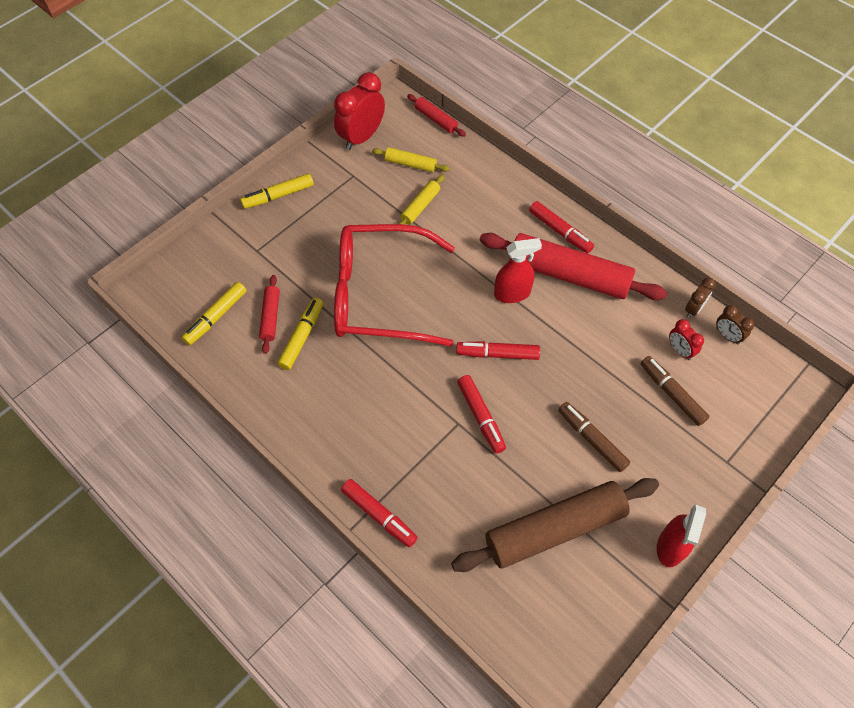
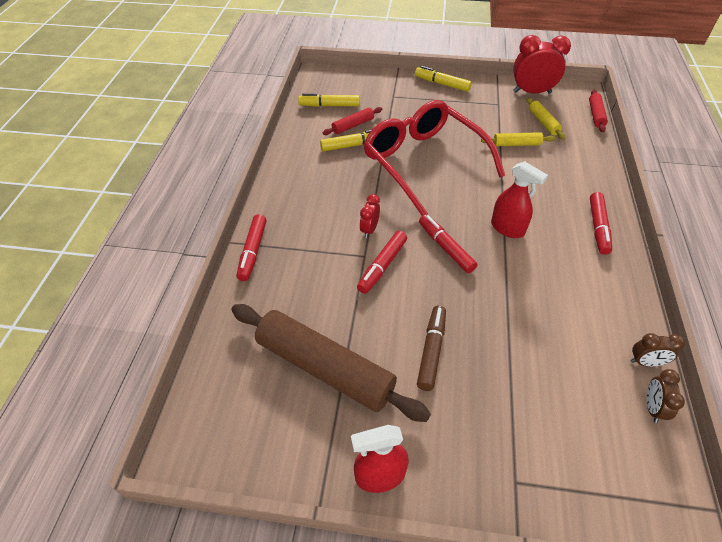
camera: 55 degrees right, 10 degrees down
red rolling pin [480,233,667,300] -> none
brown marker [641,356,710,426] -> none
red clock [669,319,704,360] -> red clock moved to [360,194,380,238]

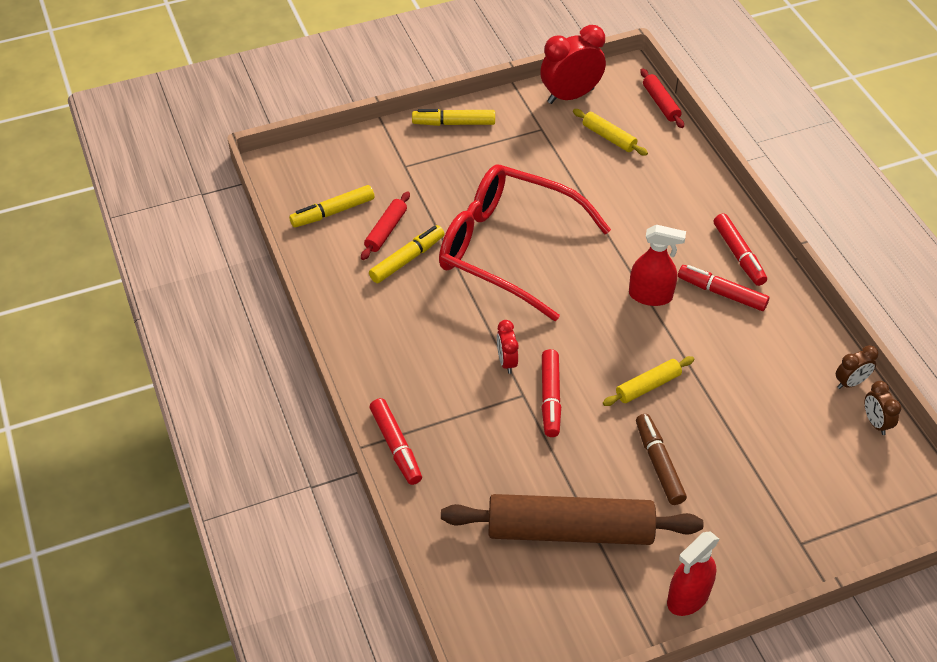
camera: 30 degrees left, 0 degrees up
red marker [419,214,477,273] -> red marker moved to [678,265,769,311]
yellow rolling pin [481,132,556,146] -> yellow rolling pin moved to [603,356,694,406]

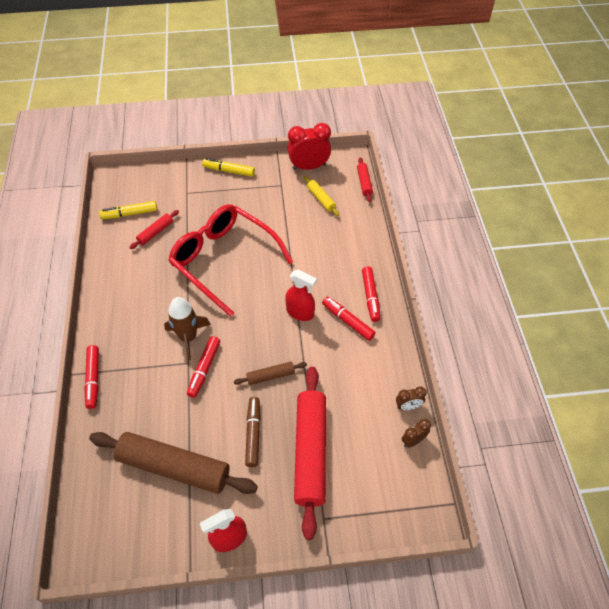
camera: 15 degrees right, 5 degrees up
yellow marker [369,225,444,283] -> none
red clock [497,320,519,374] -> brown rocket [164,297,211,360]
yellow rolling pin [603,356,694,406] -> brown rolling pin [234,362,307,385]
brown clock [864,381,901,435] -> brown clock turned 60 degrees clockwise [402,419,431,448]
none -> red rolling pin [294,367,326,540]

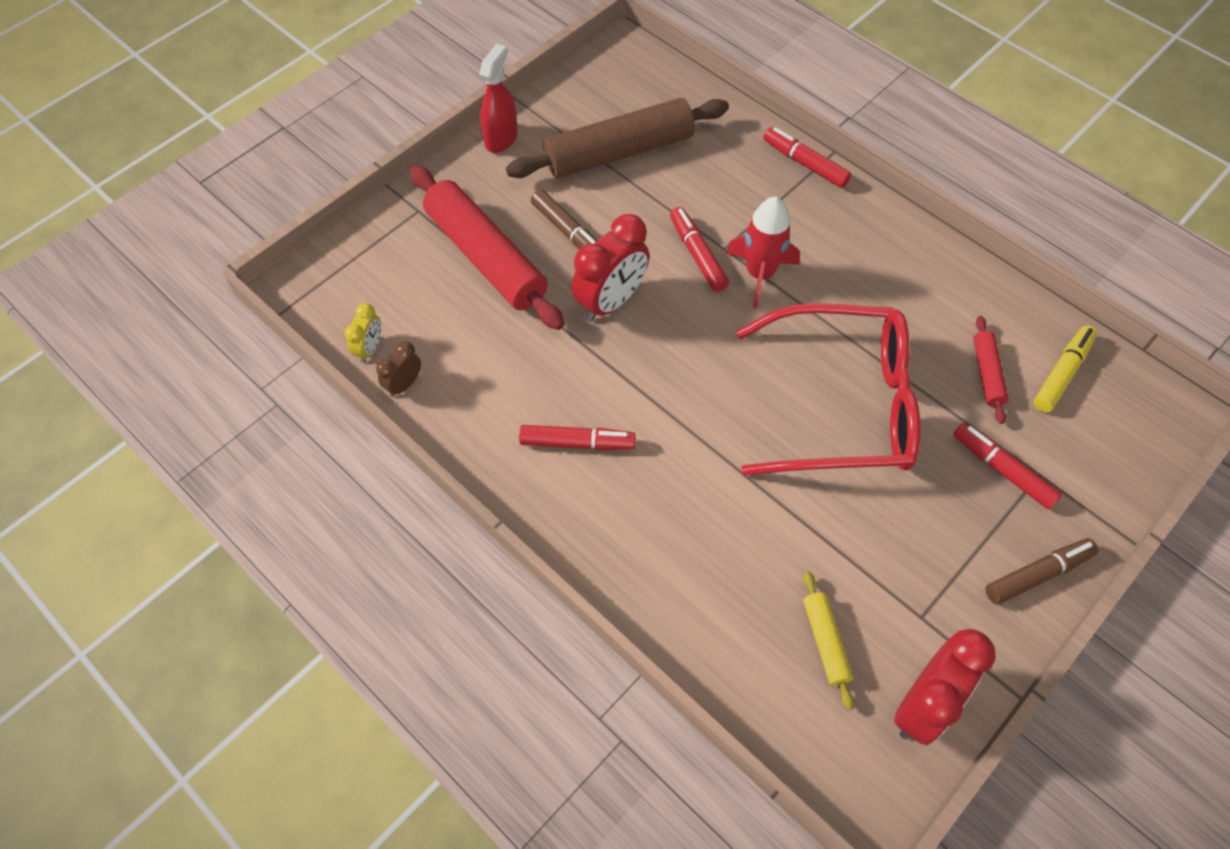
camera: 140 degrees right, 5 degrees up
brown rocket [164,297,211,360] -> red rocket [726,197,800,308]
yellow marker [202,158,255,177] -> brown marker [985,538,1099,605]
brown rolling pin [234,362,307,385] -> red clock [572,214,649,322]
red spray bottle [285,270,317,321] -> none
yellow rolling pin [304,176,339,216] -> yellow rolling pin turned 60 degrees clockwise [803,571,854,710]
red rolling pin [357,157,373,202] -> none
red marker [362,266,380,322] -> red marker moved to [953,423,1062,510]
brown clock [402,419,431,448] -> yellow clock [345,303,381,363]

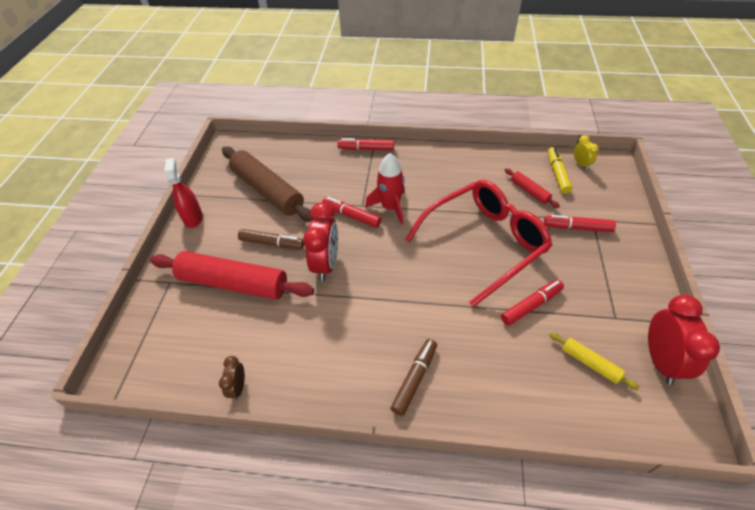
camera: 35 degrees left, 10 degrees down
yellow clock [345,303,381,363] -> yellow clock moved to [574,135,599,170]
brown rolling pin [506,98,729,178] -> brown rolling pin turned 75 degrees counterclockwise [222,147,313,222]
red marker [519,425,636,450] -> red marker moved to [501,280,564,326]
brown marker [985,538,1099,605] -> brown marker moved to [390,339,437,416]

